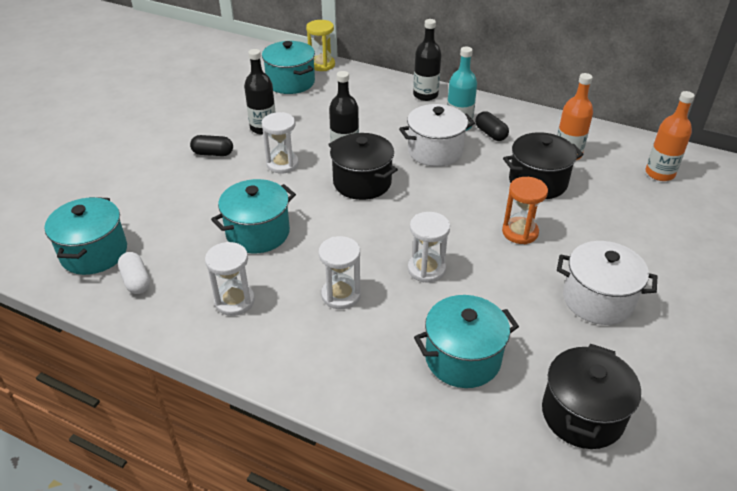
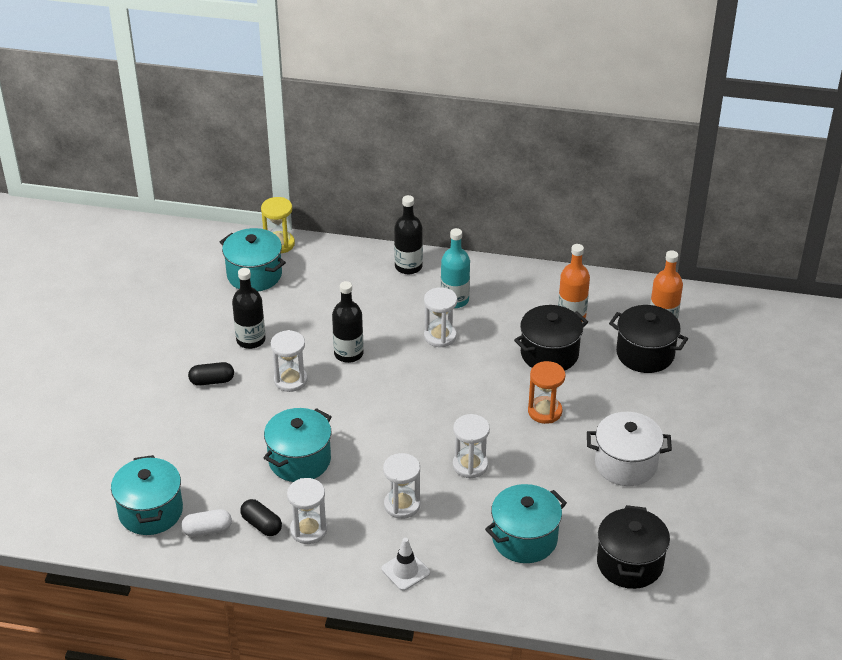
camera: 15 degrees left, 0 degrees up
white capsule [118,252,150,294] -> white capsule turned 60 degrees counterclockwise [181,509,232,537]
black pot [328,133,398,200] -> black pot moved to [609,305,688,373]
white pot [399,104,475,167] -> white hourglass [424,287,457,347]
black capsule [475,111,509,141] -> black capsule moved to [240,499,282,536]
none -> white traffic cone [381,538,430,591]

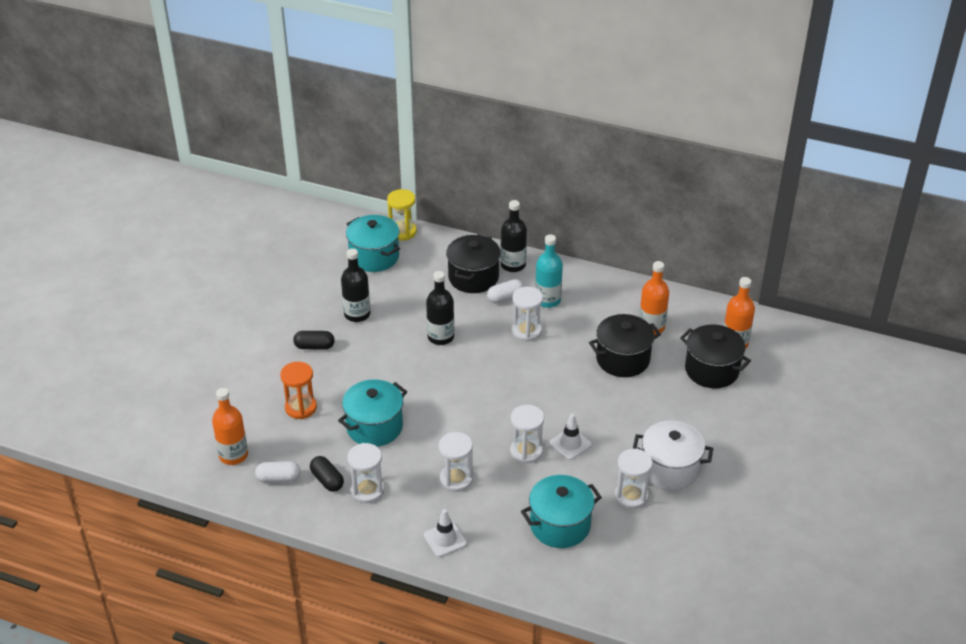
camera: 10 degrees right, 0 degrees up
turquoise pot [111,455,183,535] -> orange bottle [212,388,248,465]
white hourglass [271,330,308,392] -> white hourglass moved to [615,448,653,509]
orange hourglass [528,361,565,424] -> orange hourglass moved to [280,362,317,419]
black pot [597,505,670,589] -> black pot moved to [446,234,501,293]
none -> white capsule [487,279,524,303]
none -> white traffic cone [550,414,592,460]

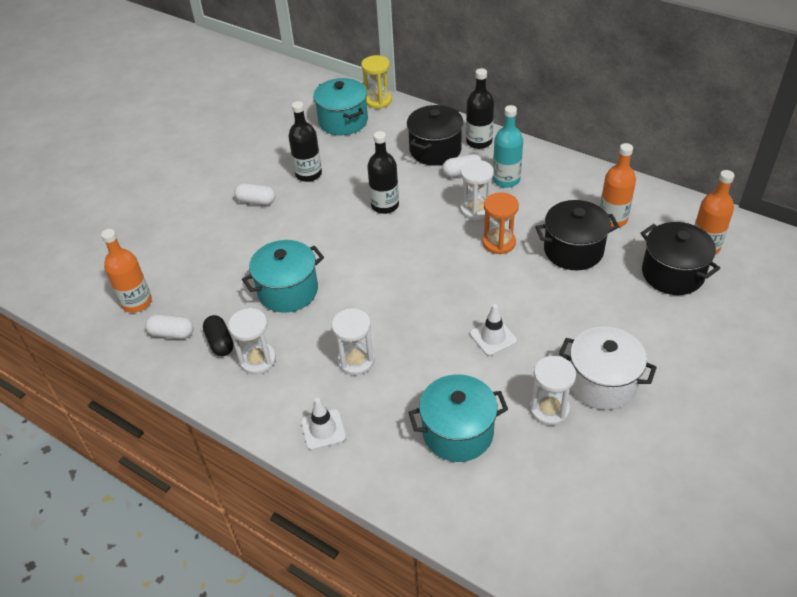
camera: 15 degrees right, 5 degrees up
orange hourglass [280,362,317,419] -> orange hourglass moved to [482,192,519,255]
black capsule [293,331,335,350] -> white capsule [234,183,275,205]
white hourglass [510,405,544,464] -> none

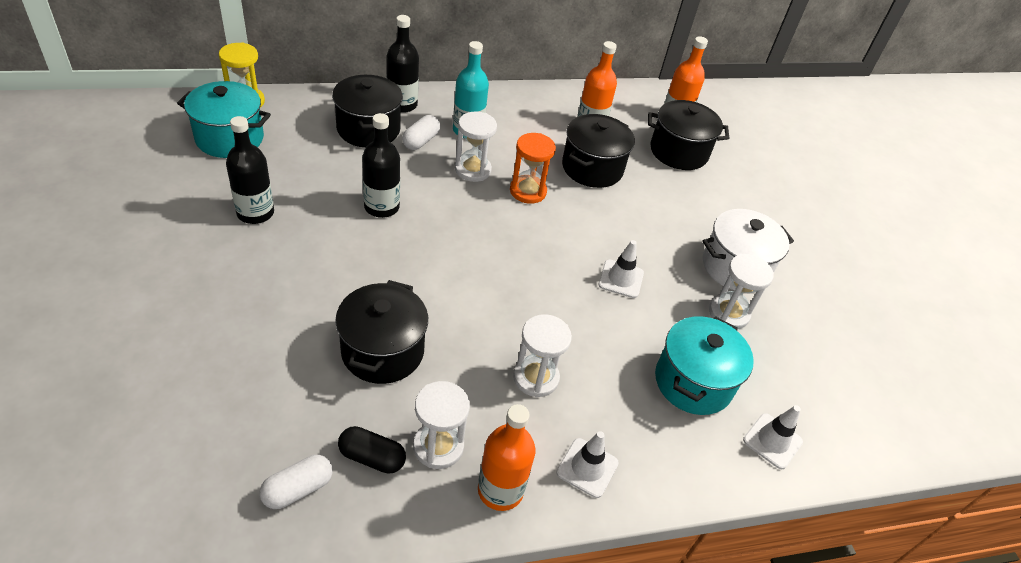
camera: 55 degrees left, 0 degrees up
orange bottle [101,229,152,313] -> orange bottle moved to [478,404,536,511]
white capsule [234,183,275,205] -> none
turquoise pot [242,240,324,313] -> black pot [335,280,428,384]
none -> white traffic cone [743,405,803,469]

